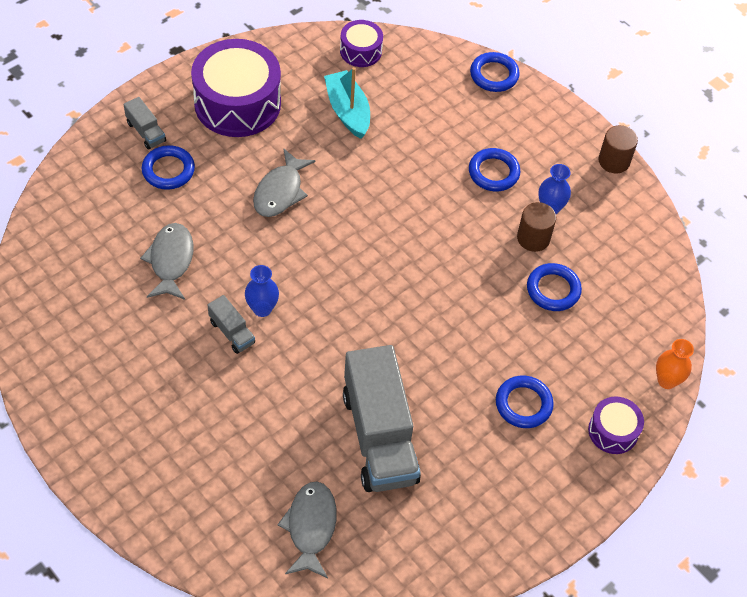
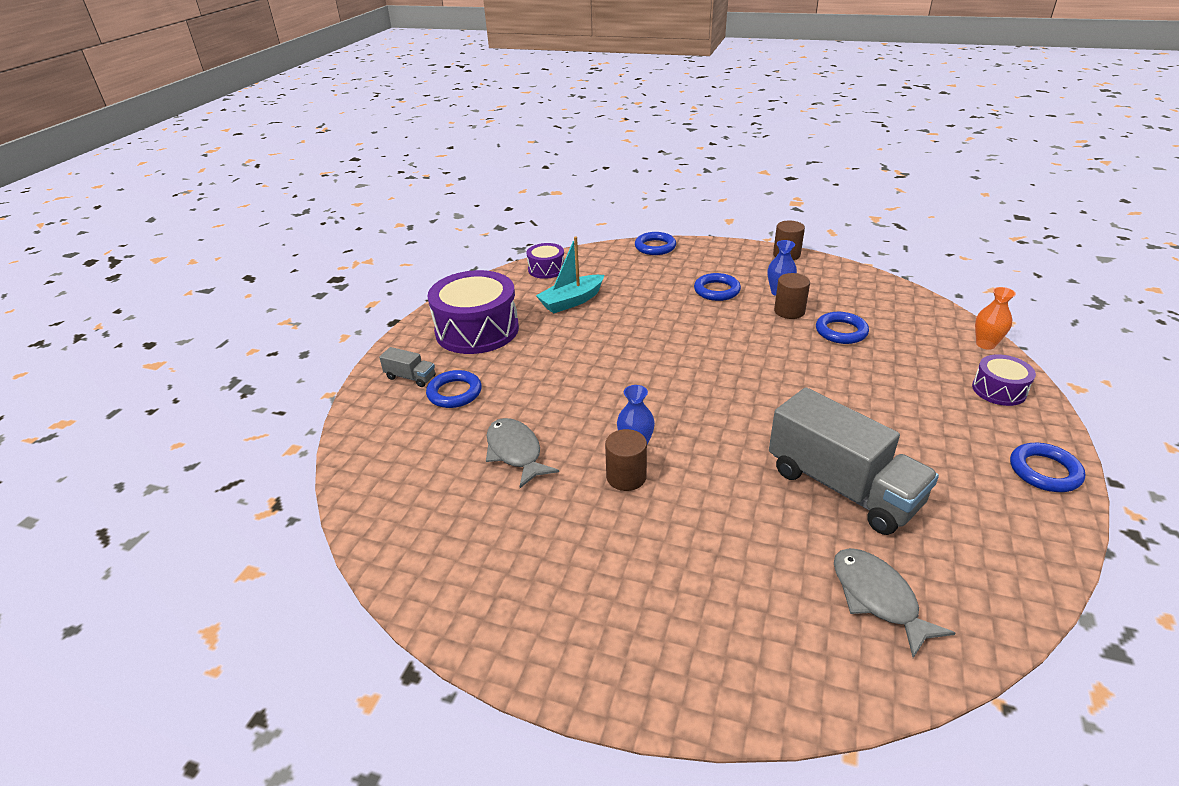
camera: 25 degrees left, 20 degrees down
grey truck [208,295,255,354] -> brown cylinder [605,429,647,491]
grey fish [253,148,316,217] -> none
turquoise boat [324,67,370,139] -> turquoise boat turned 75 degrees counterclockwise [536,237,604,313]
blue ring [496,375,554,428] -> blue ring moved to [1010,443,1085,492]

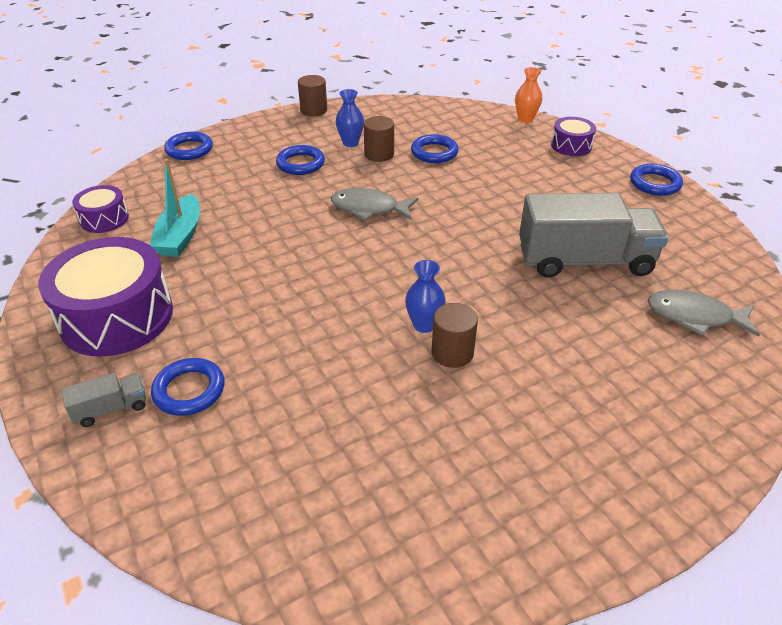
camera: 50 degrees left, 5 degrees up
grey fish [486,418,559,488] -> grey fish moved to [331,188,418,221]

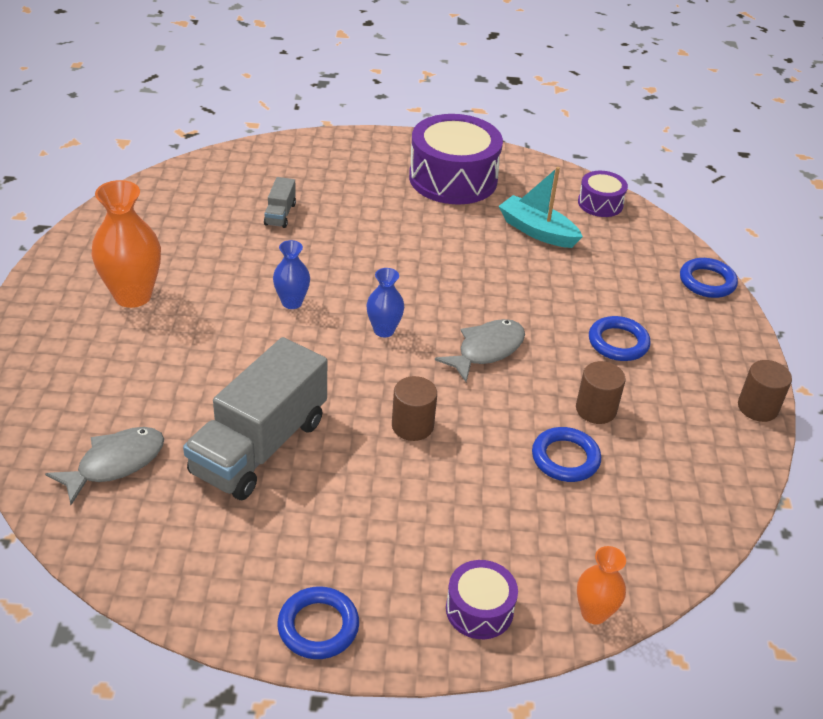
camera: 120 degrees right, 0 degrees up
grey truck [62,373,146,427] -> grey truck moved to [264,177,296,228]
blue ring [151,358,224,416] -> none
blue vase [336,89,364,147] -> blue vase moved to [366,268,404,337]
brown cylinder [431,303,478,368] -> brown cylinder moved to [392,376,437,441]
none -> orange vase [91,180,161,308]

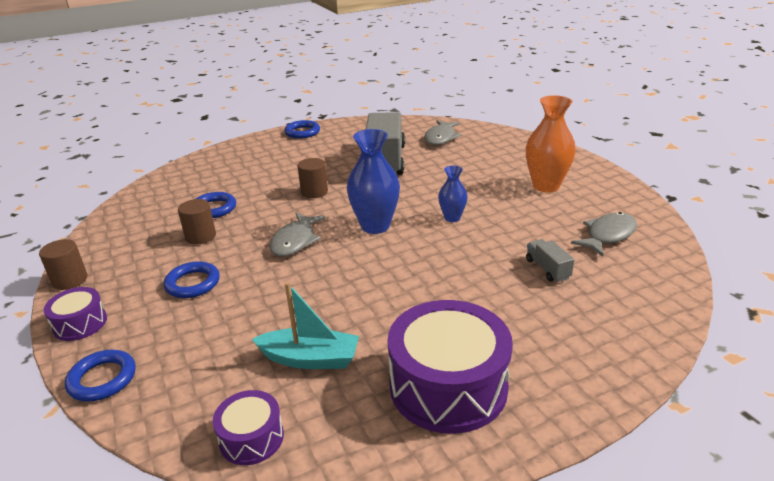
camera: 155 degrees right, 10 degrees down
blue vase [366,268,404,337] -> blue vase [347,129,400,234], size x1.78
purple drum [446,560,518,639] -> purple drum moved to [44,287,107,341]
orange vase [577,546,626,624] -> none
none -> grey fish [571,212,637,257]

